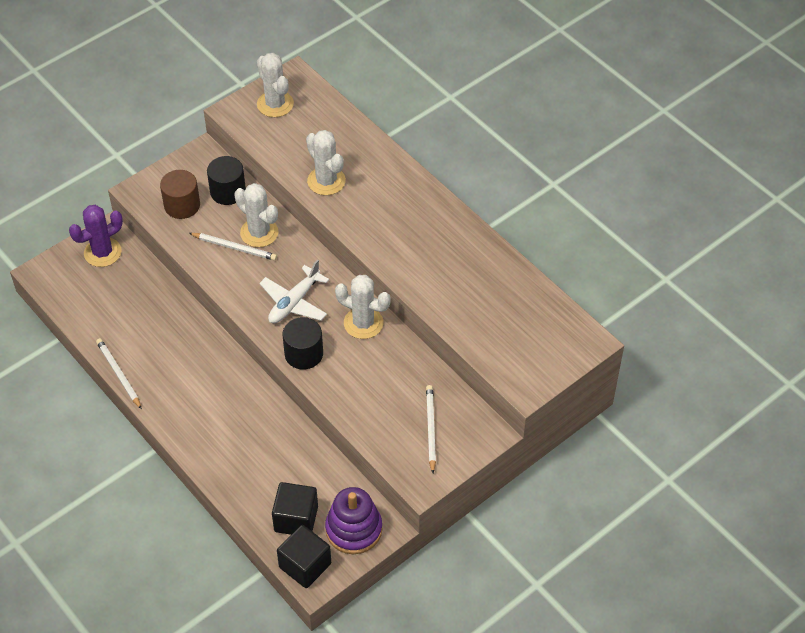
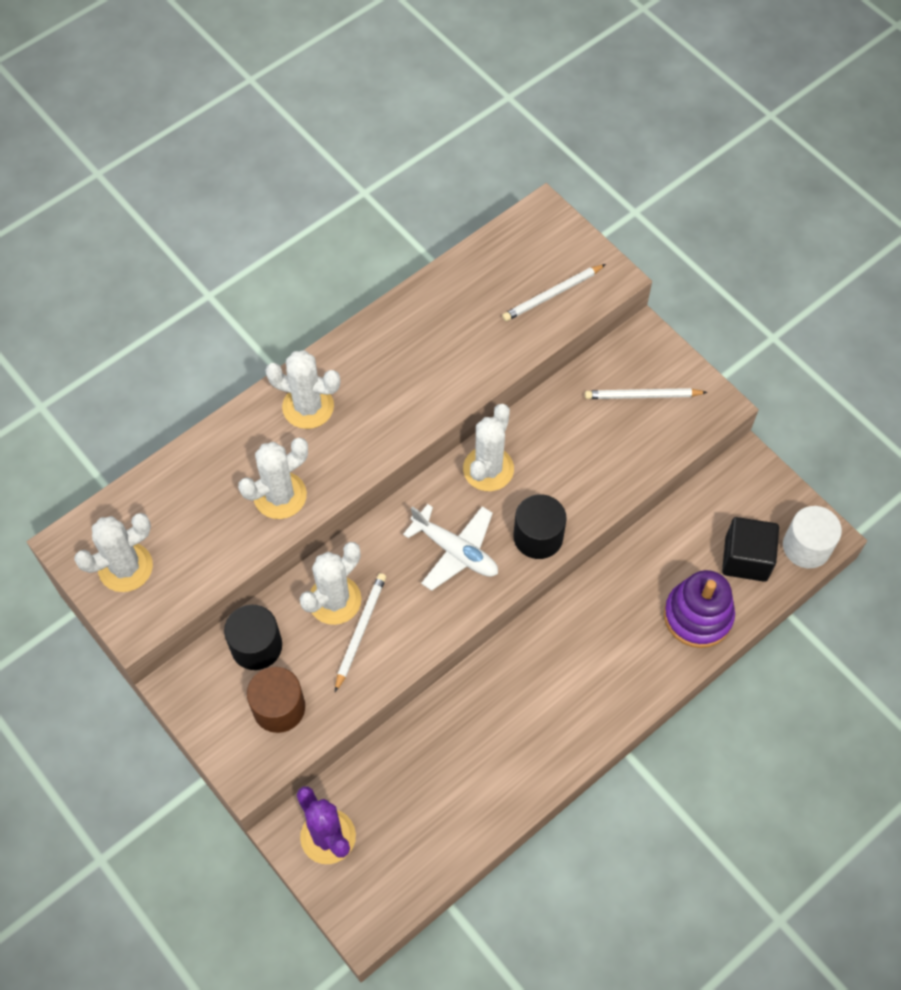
camera: 90 degrees left, 10 degrees up
white pencil [96,338,142,409] -> white pencil moved to [502,264,606,321]
black cube [277,525,331,588] -> white cylinder [783,506,842,568]
purple stacking toy [325,487,382,554] -> purple stacking toy moved to [664,570,735,648]
none -> white cactus [265,350,340,429]

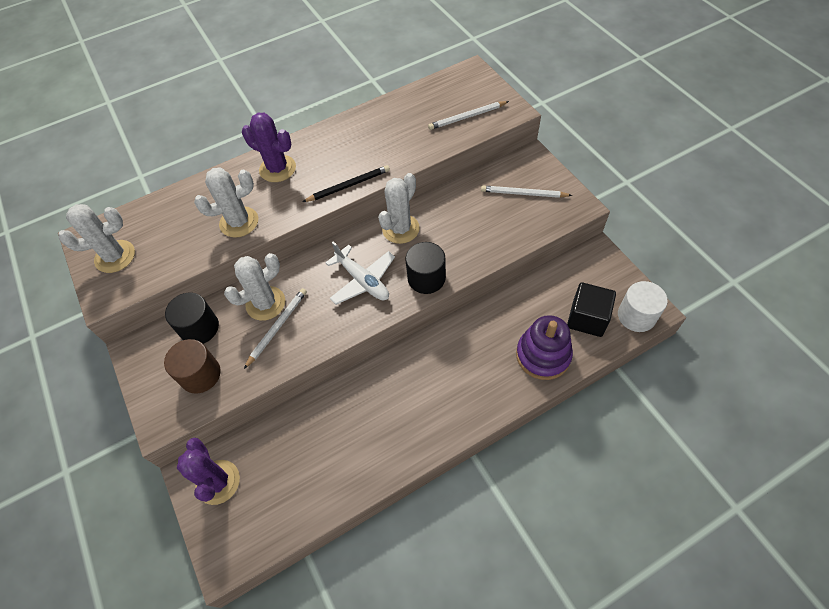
camera: 15 degrees right, 5 degrees down
white cactus [265,350,340,429] -> purple cactus [242,113,296,182]
none -> black pencil [302,165,390,202]

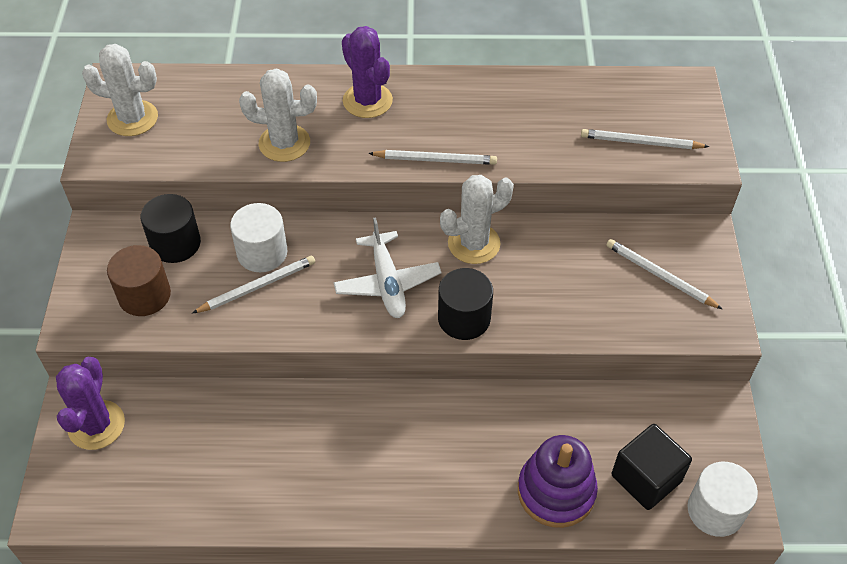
camera: 25 degrees right, 5 degrees down
white cactus [224,253,285,321] -> white cylinder [230,203,287,272]
black pencil [302,165,390,202] -> white pencil [368,150,497,165]

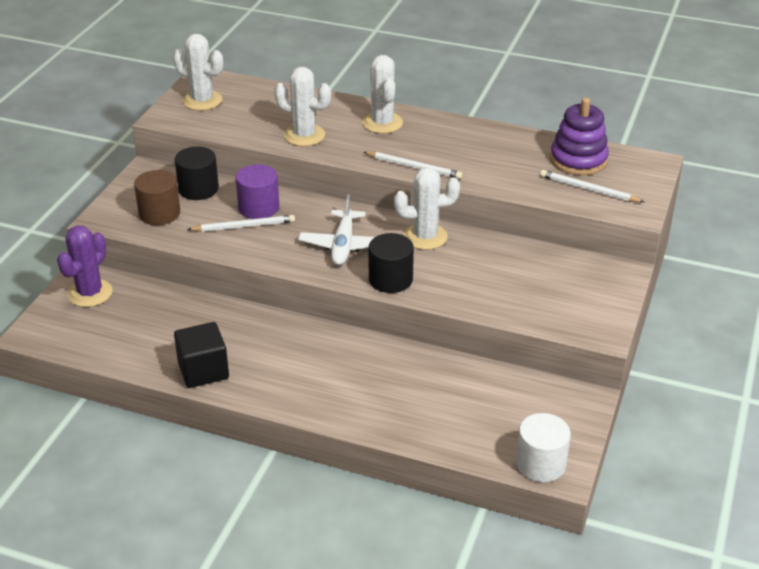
camera: 20 degrees right, 15 degrees down
white cylinder [230,203,287,272] -> purple cylinder [236,164,279,219]
purple cactus [342,26,393,118] -> white cactus [362,55,403,134]
purple stacking toy [518,435,598,528] -> purple stacking toy moved to [550,98,609,176]
white pencil [606,239,722,309] -> none
black cube [612,424,692,510] -> black cube moved to [174,322,229,388]

